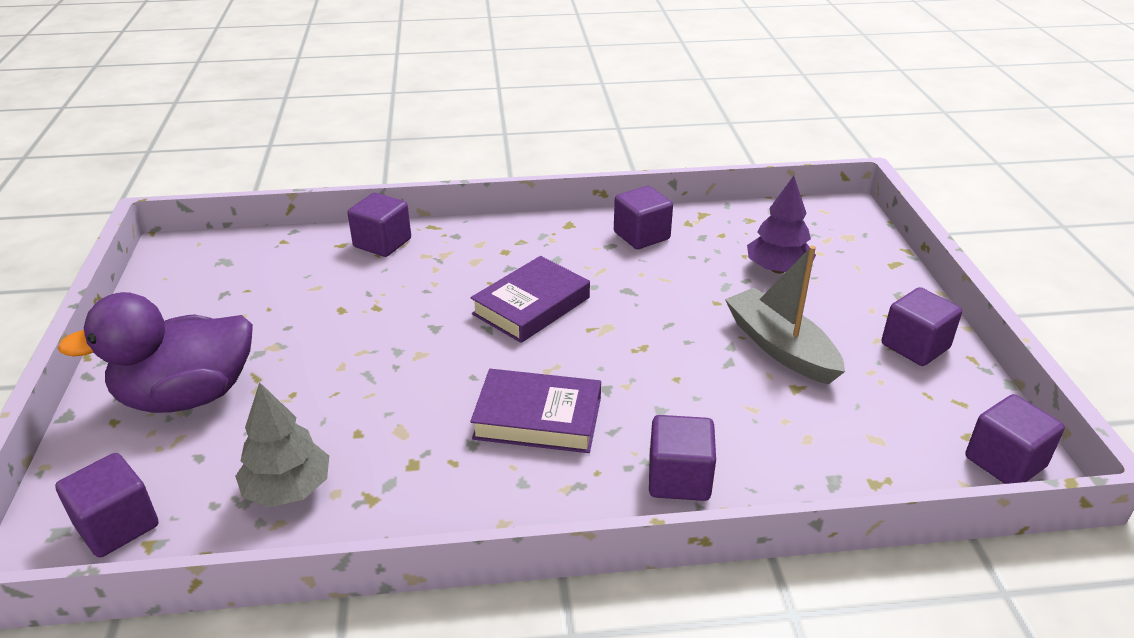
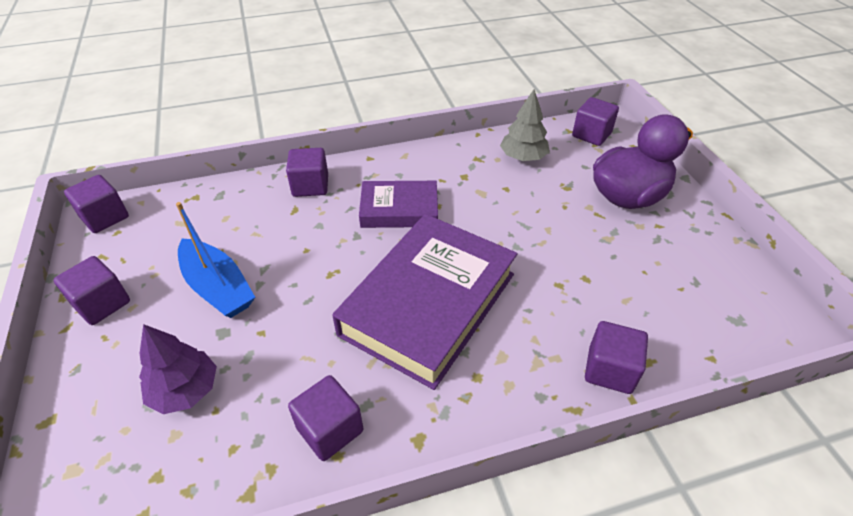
camera: 170 degrees right, 10 degrees up
purple book [471,256,590,343] -> purple book [332,214,517,390], size x1.82
grey boat [725,246,845,384] -> blue boat [176,202,255,318]

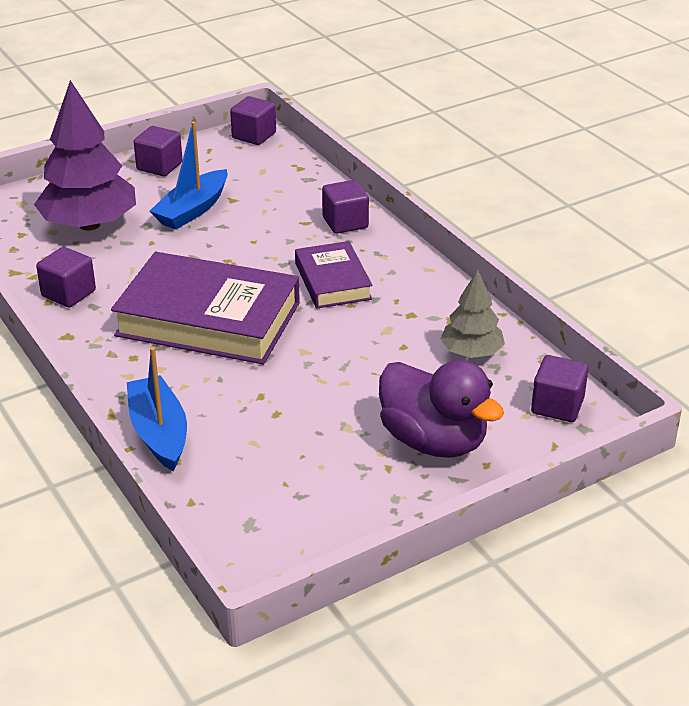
camera: 75 degrees right, 10 degrees down
purple tree [139,324,217,414] -> purple tree [34,80,136,231], size x1.80
purple cube [585,321,648,394] -> blue boat [127,347,187,471]

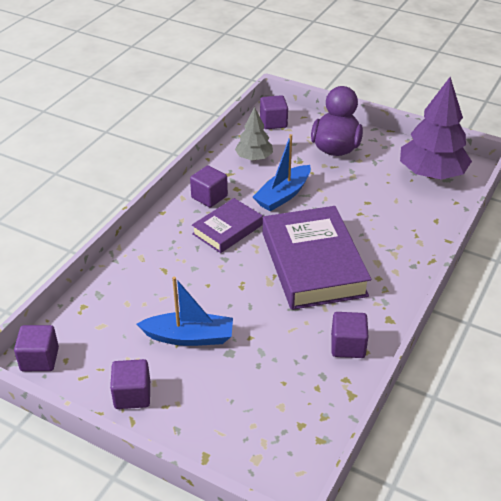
camera: 120 degrees left, 5 degrees up
purple tree [34,80,136,231] -> purple tree moved to [400,77,472,180]
blue boat [127,347,187,471] -> blue boat moved to [253,134,311,212]
purple cube [322,180,369,234] -> purple cube moved to [190,165,228,208]

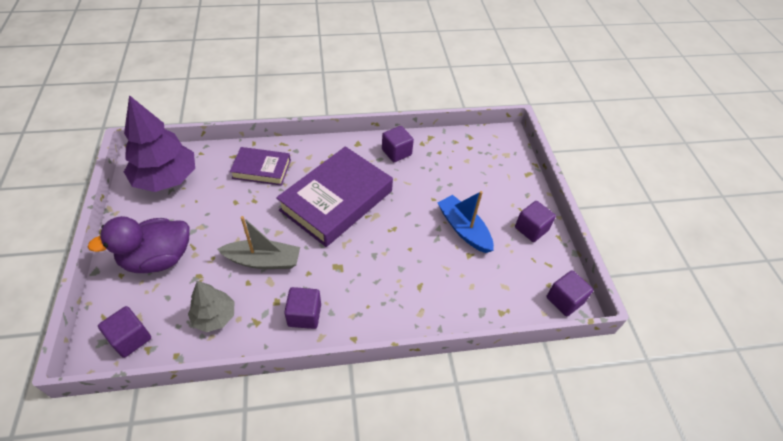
camera: 130 degrees left, 10 degrees up
purple book [192,198,263,253] -> purple book moved to [230,147,291,186]
blue boat [253,134,311,212] -> grey boat [217,216,300,269]

